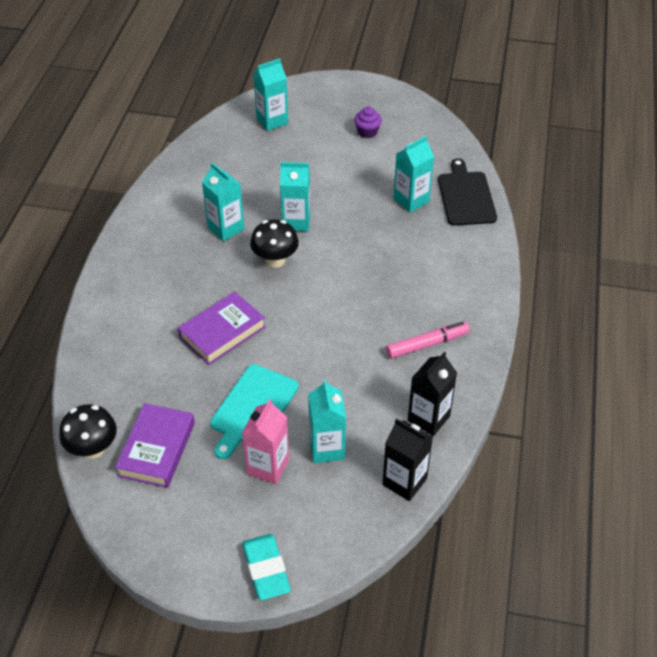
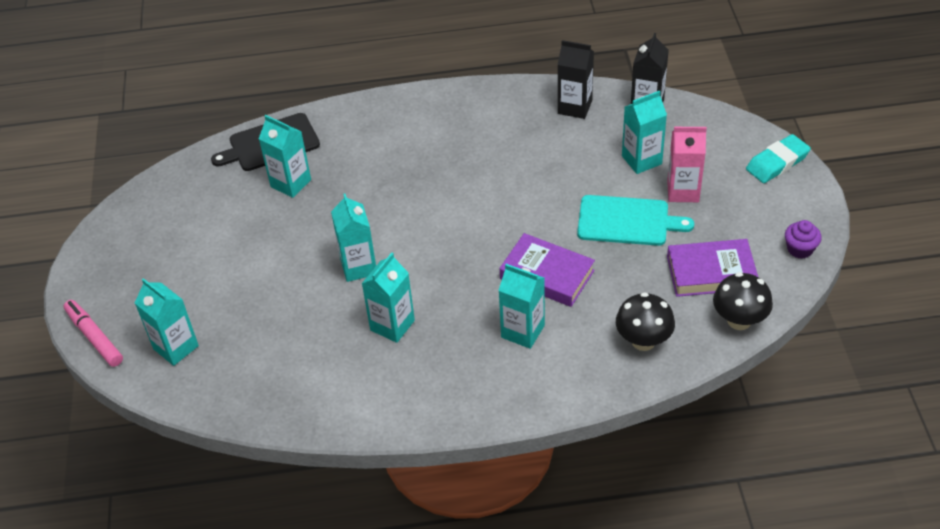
camera: 105 degrees left, 0 degrees up
black mushroom [250,219,299,268] -> black mushroom moved to [616,292,675,351]
purple cupcake [354,106,382,138] -> purple cupcake moved to [785,220,822,259]
pink marker [386,322,470,359] -> pink marker moved to [64,300,123,367]
none -> turquoise carton [498,264,545,349]

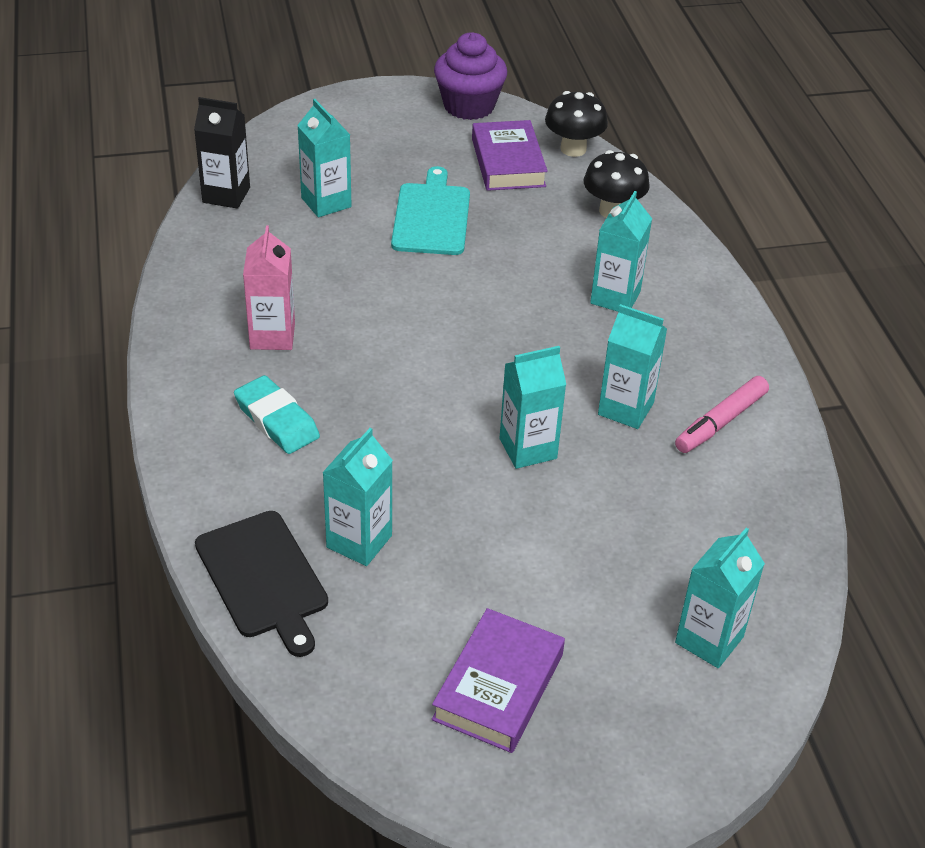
camera: 100 degrees left, 5 degrees down
pink marker [64,300,123,367] -> pink marker moved to [675,376,769,453]
purple book [500,233,595,307] -> purple book moved to [432,608,565,753]
black carton [558,40,594,119] -> none
pink carton [667,127,707,202] -> pink carton moved to [243,225,295,350]
turquoise eraser [746,134,811,183] -> turquoise eraser moved to [234,375,320,454]
purple cupcake [785,220,822,259] -> purple cupcake [434,32,507,120], size x1.86

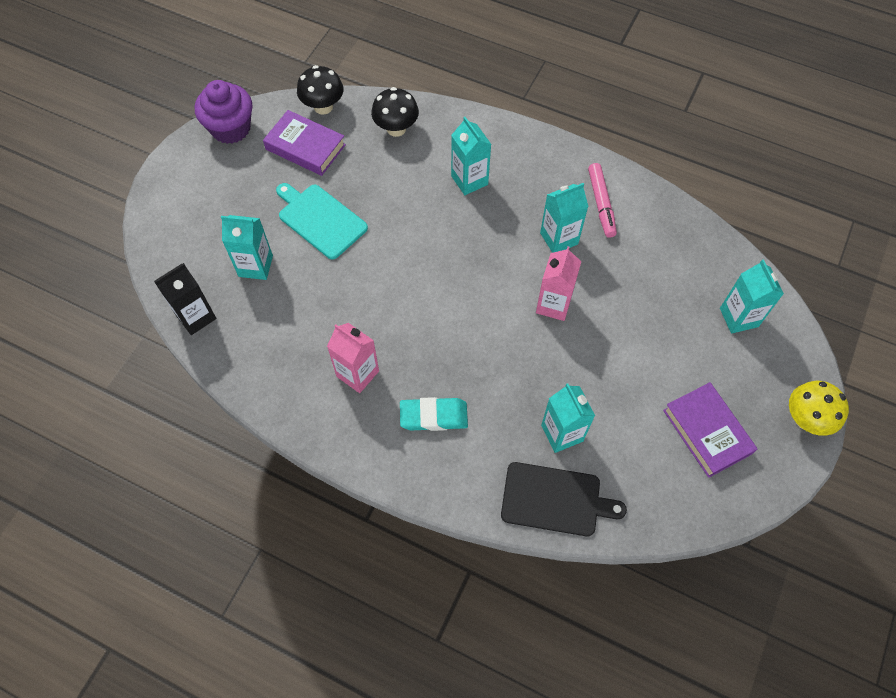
camera: 50 degrees left, 20 degrees up
turquoise carton [500,346,566,469] -> pink carton [536,246,582,321]
none -> yellow mushroom [789,381,849,436]

